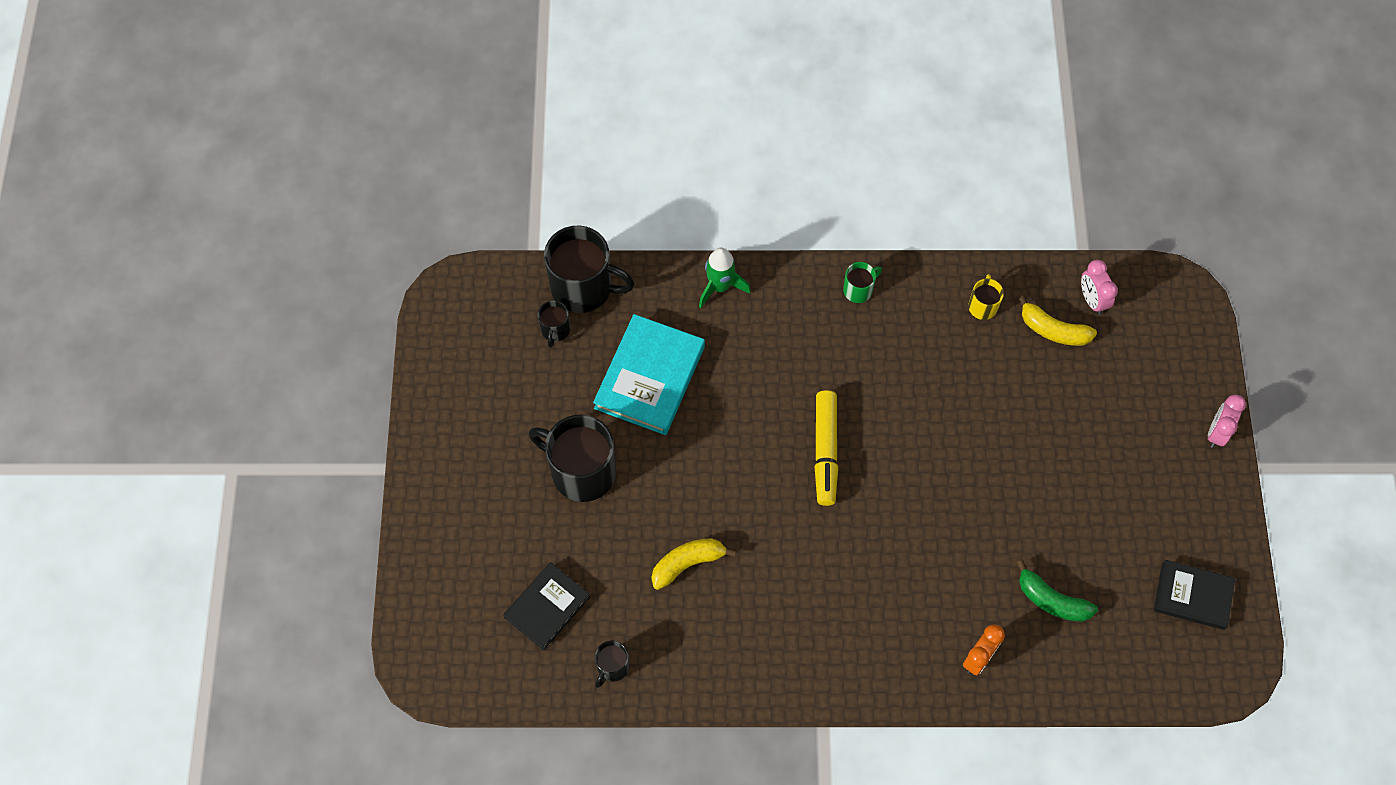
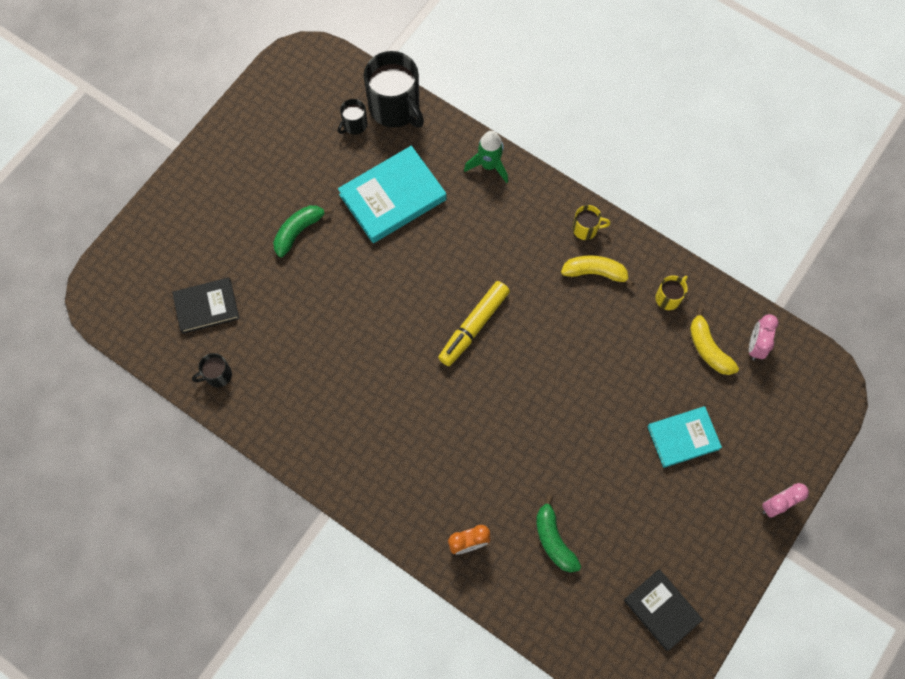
camera: 35 degrees right, 5 degrees up
black mug [528,414,616,502] -> green banana [273,205,332,257]
yellow banana [651,538,736,590] -> yellow banana moved to [561,255,635,287]
green mug [843,262,882,303] -> yellow mug [573,205,611,240]
none -> turquoise book [647,406,722,468]

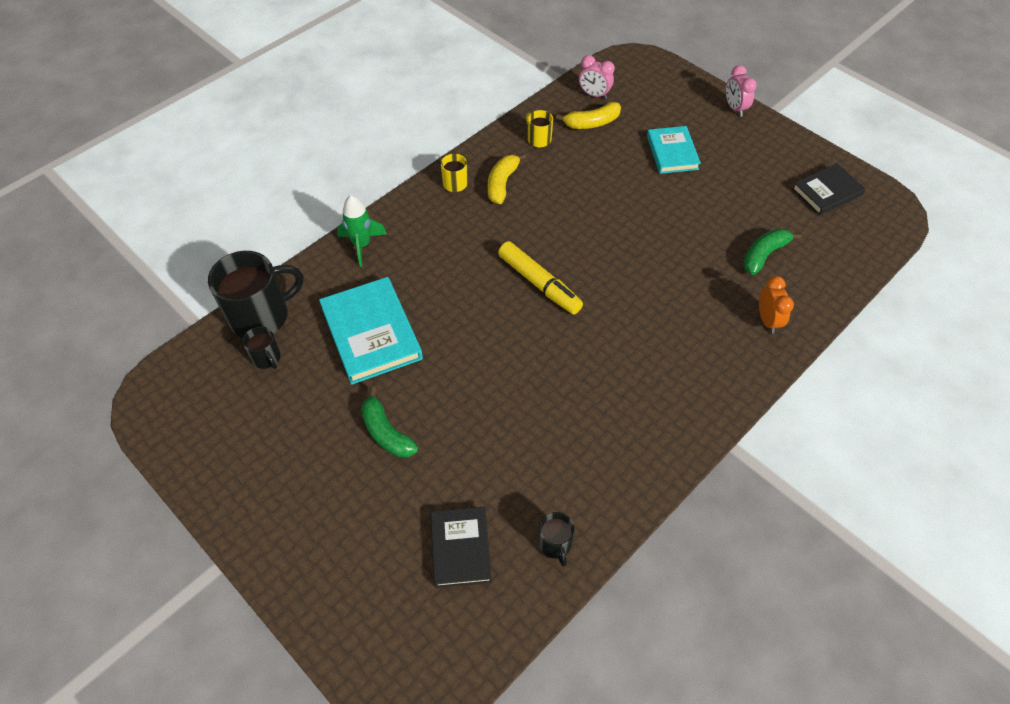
camera: 80 degrees left, 15 degrees down
green banana [536,495,581,573] -> green banana turned 150 degrees clockwise [743,229,802,275]

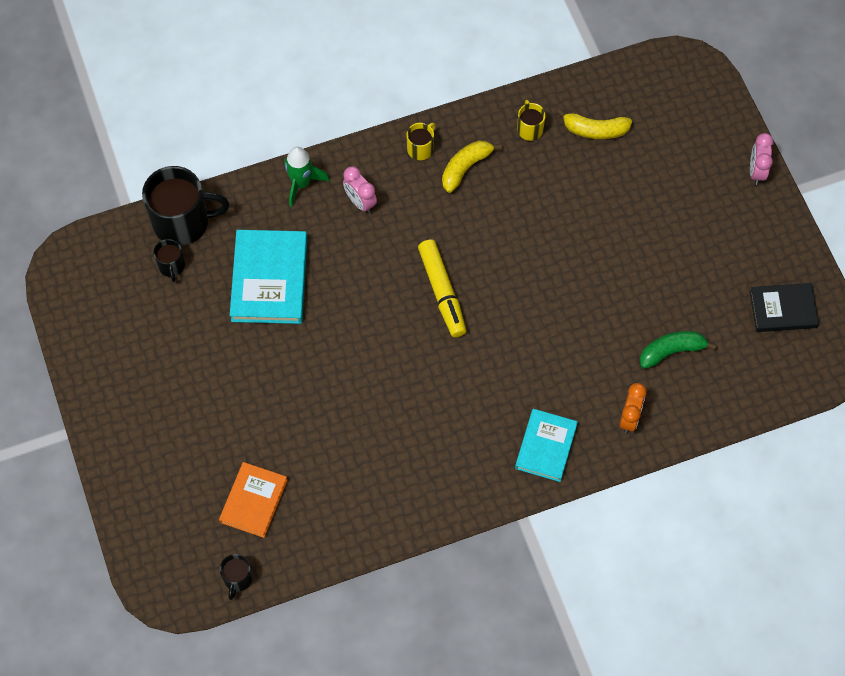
camera: 25 degrees right, 10 degrees up
green banana [361,387,418,458] -> none
black book [431,507,492,588] -> orange book [219,462,288,538]
black mug [538,512,575,567] -> black mug moved to [220,554,253,600]
pink clock [579,55,615,99] -> pink clock moved to [343,166,377,213]
turquoise book [647,126,701,174] -> turquoise book moved to [515,409,578,482]

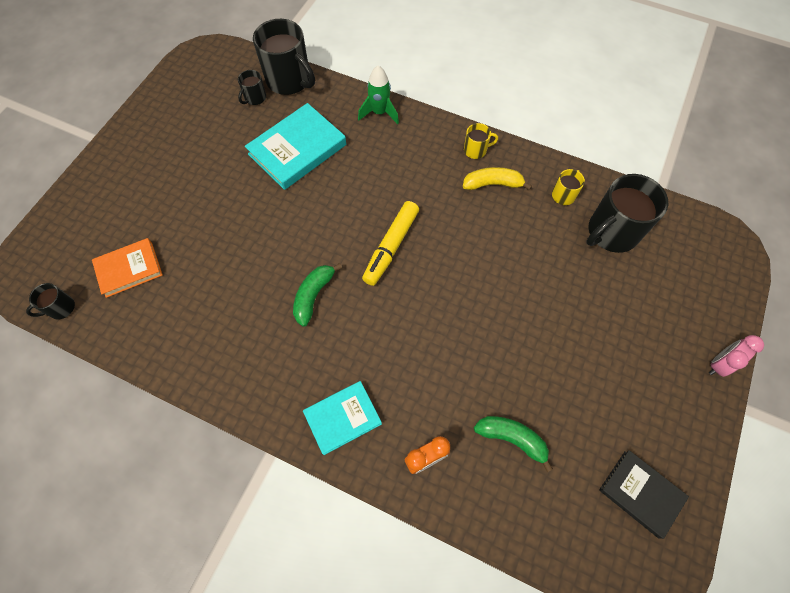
camera: 45 degrees right, 0 degrees up
pink clock [343,166,377,213] -> none
yellow banana [557,109,632,139] -> black mug [586,174,668,253]
none -> green banana [293,263,342,327]

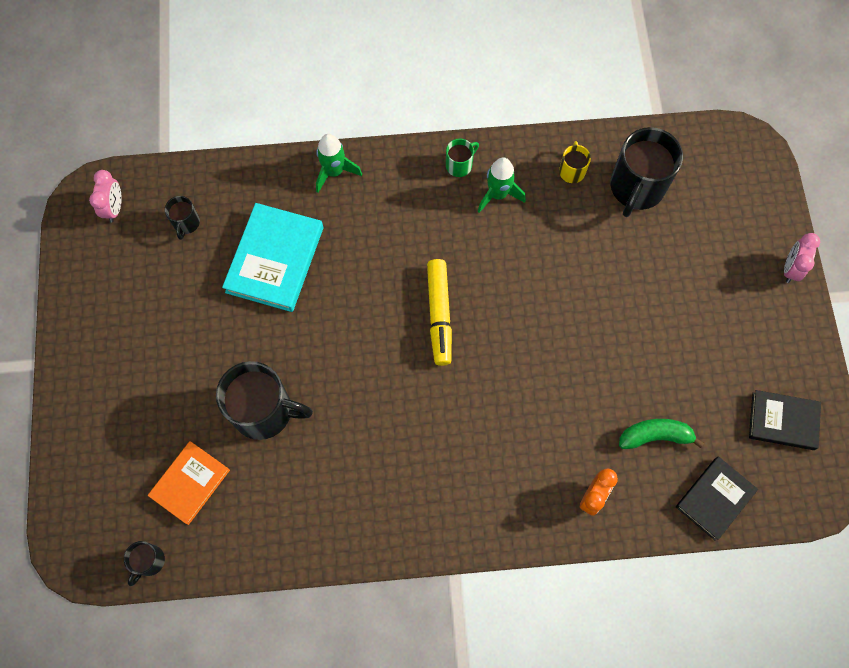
camera: 30 degrees left, 5 degrees up
black mug [253,19,315,95] -> black mug moved to [216,361,313,440]
green banana [293,263,342,327] -> none
turquoise book [303,381,382,455] -> none
yellow banana [463,167,532,190] -> green rocket [477,157,526,213]
yellow mug [464,123,498,159] -> green mug [446,139,479,177]
none -> pink clock [89,170,122,223]
none -> black book [676,457,758,541]

